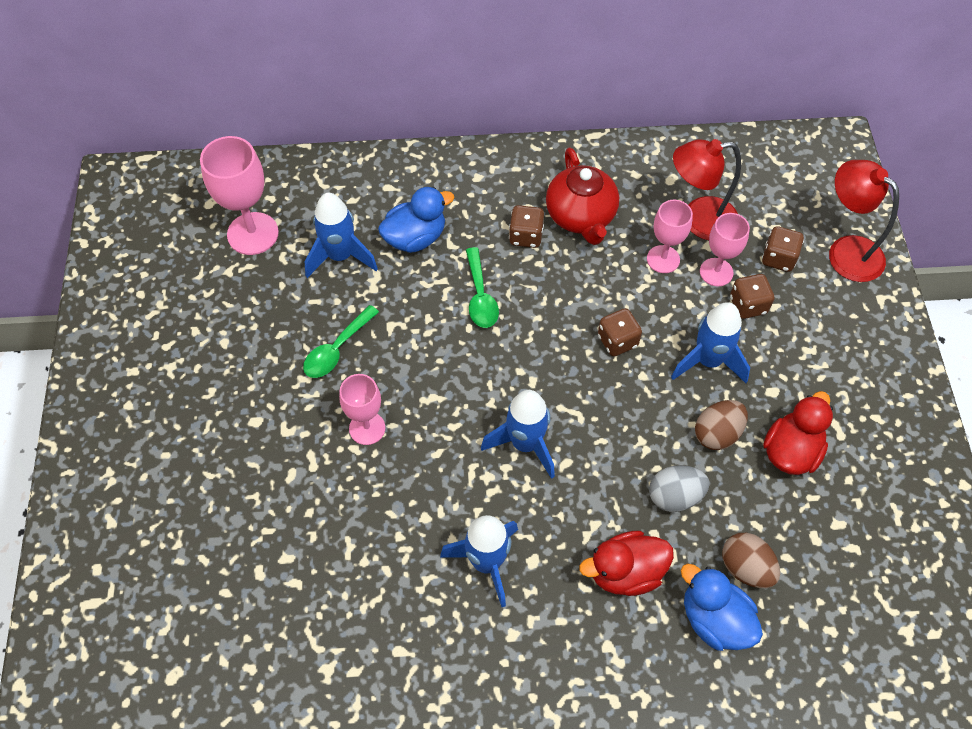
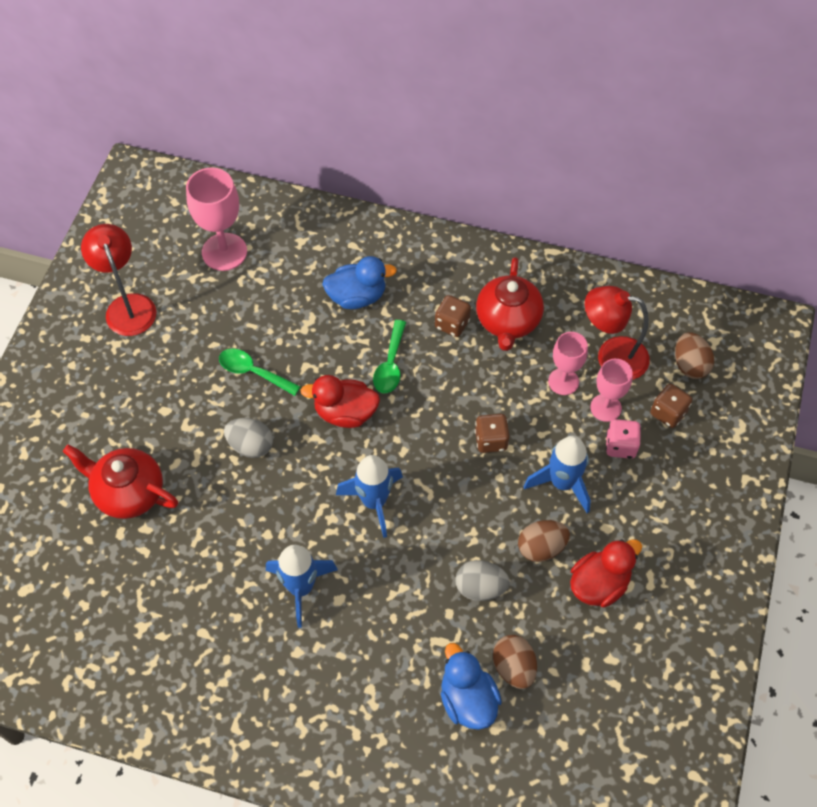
camera: 20 degrees right, 0 degrees up
green spoon [303,305,379,378] -> green spoon turned 60 degrees clockwise [219,348,301,396]
blue rocket [304,193,378,278] -> none
pink goblet [339,374,385,445] -> grey egg [224,418,273,458]
red duck [579,531,674,596] -> red duck moved to [300,375,380,428]
brown dice [730,274,774,319] -> pink dice [606,419,641,459]
red lamp [829,160,899,282] -> red lamp moved to [81,224,157,336]
none -> red teapot [63,445,178,519]
none -> brown egg [675,332,714,379]

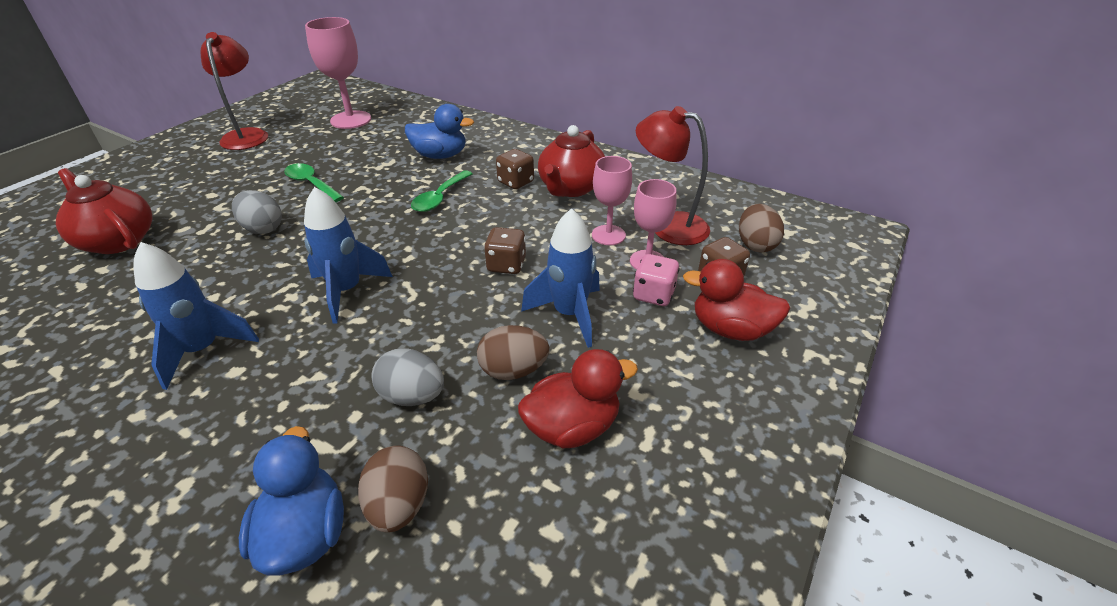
camera: 15 degrees right, 20 degrees down
red duck [300,375,380,428] -> red duck moved to [683,259,790,341]

